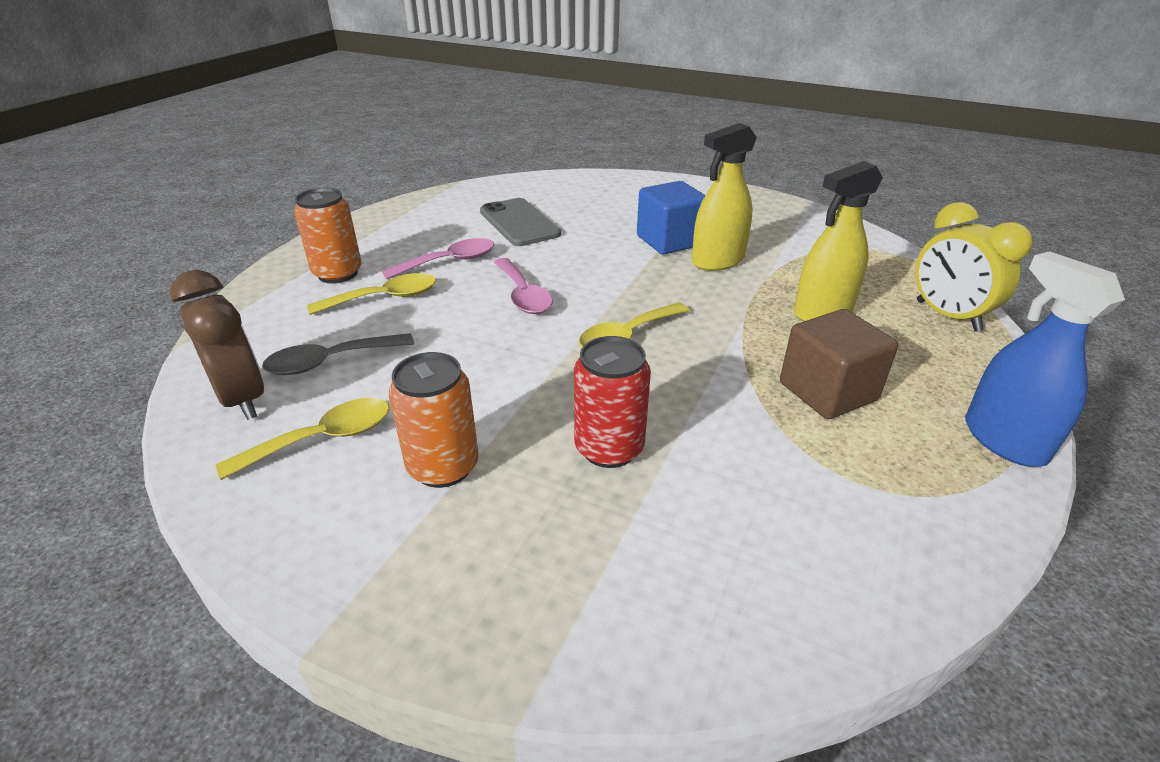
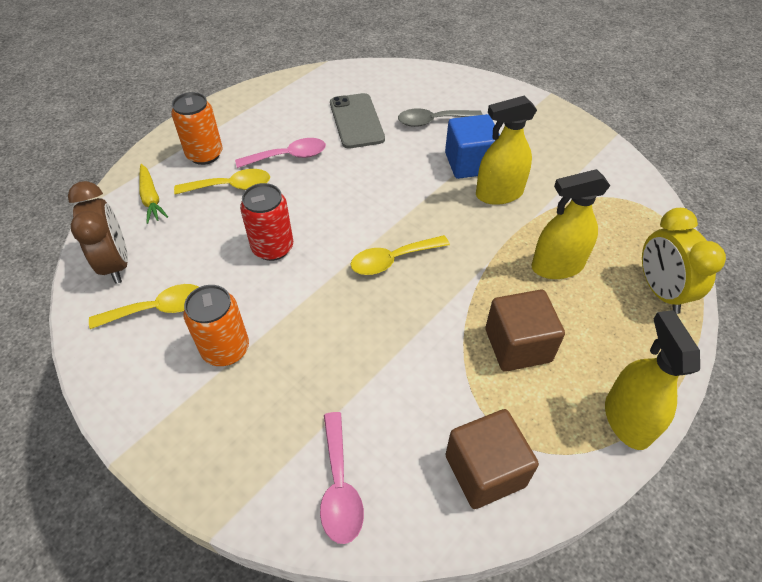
camera: 15 degrees right, 15 degrees up
grey spoon [262,333,414,375] -> grey spoon moved to [398,108,483,127]
pink spoon [494,258,553,314] -> pink spoon moved to [320,412,364,544]
red can [574,336,651,468] -> red can moved to [240,183,293,261]
blue spray bottle [965,251,1125,467] -> yellow spray bottle [605,310,700,450]
none -> yellow carrot [139,164,168,224]
none -> brown cube [446,409,539,509]

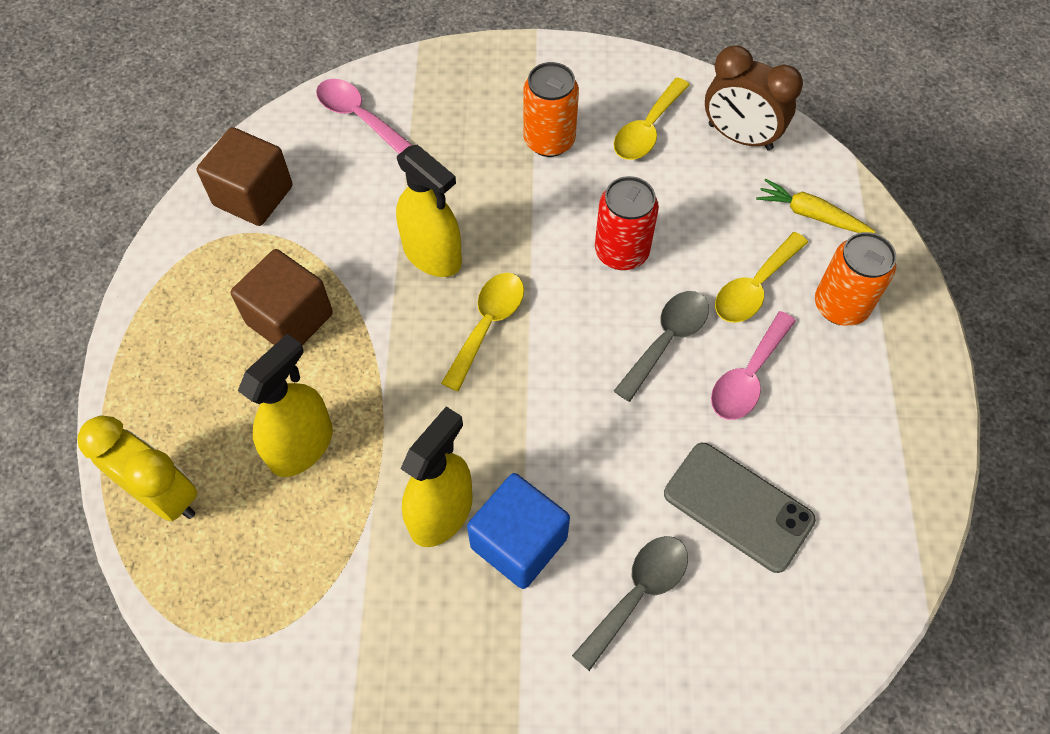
camera: 140 degrees right, 10 degrees up
yellow spray bottle [605,310,700,450] -> yellow spray bottle moved to [396,144,462,277]
none -> grey spoon [614,291,709,402]

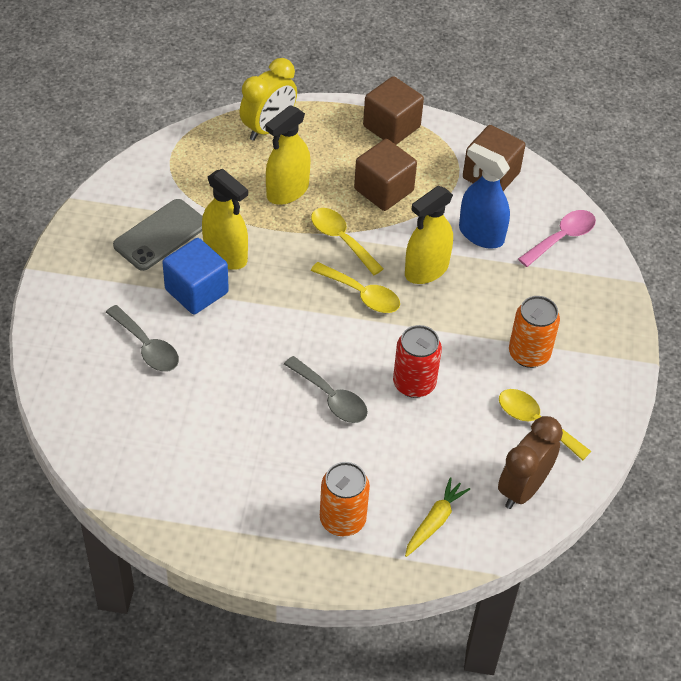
camera: 95 degrees right, 10 degrees down
yellow spray bottle [238,334,333,477] -> yellow spray bottle turned 90 degrees clockwise [266,105,310,205]
grey phone [664,443,816,573] -> grey phone moved to [113,199,202,271]
pink spoon [711,311,796,420] -> none
yellow spoon [715,232,808,323] -> yellow spoon moved to [311,208,384,275]
none -> brown cube [363,76,424,145]
none -> blue spray bottle [459,143,510,249]

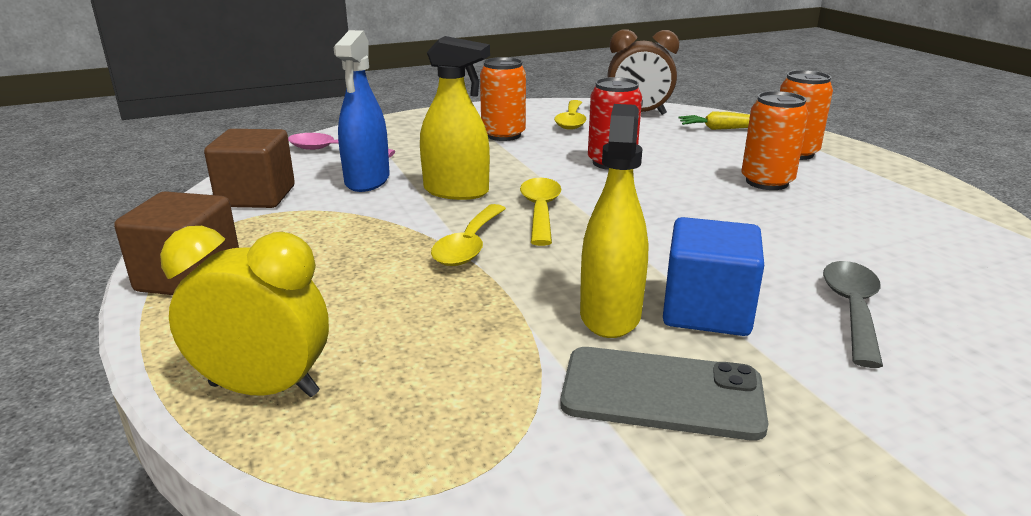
camera: 120 degrees left, 25 degrees down
yellow spray bottle [266,105,310,205] -> none
grey spoon [284,356,368,423] -> none
brown cube [354,139,417,211] -> none
none -> orange can [741,91,808,190]

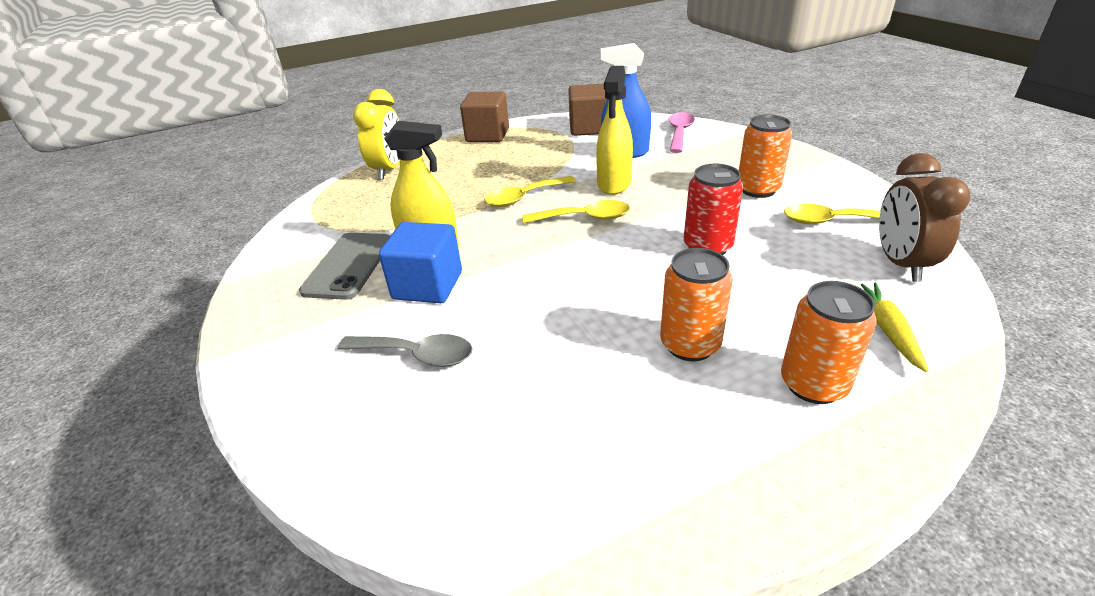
camera: 90 degrees right, 10 degrees up
yellow spoon [431,204,506,266] -> yellow spoon turned 45 degrees counterclockwise [485,176,577,207]

